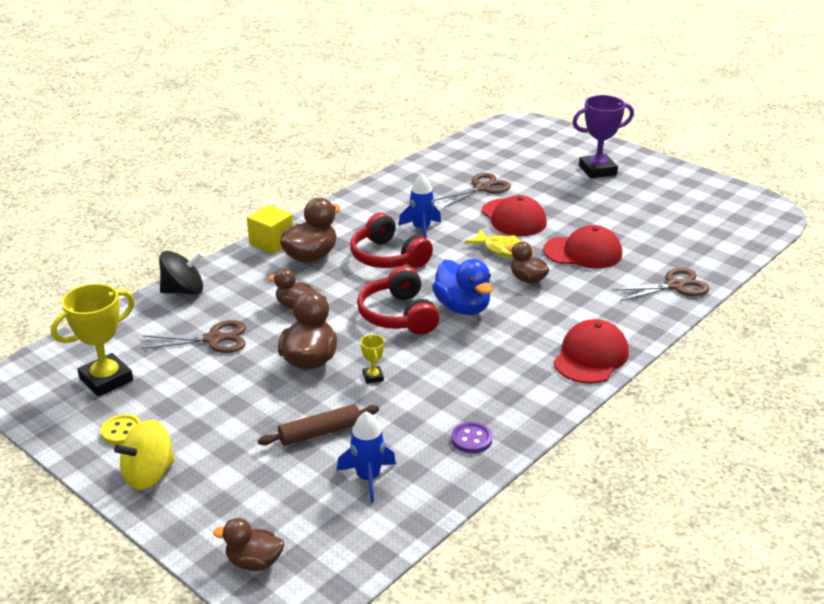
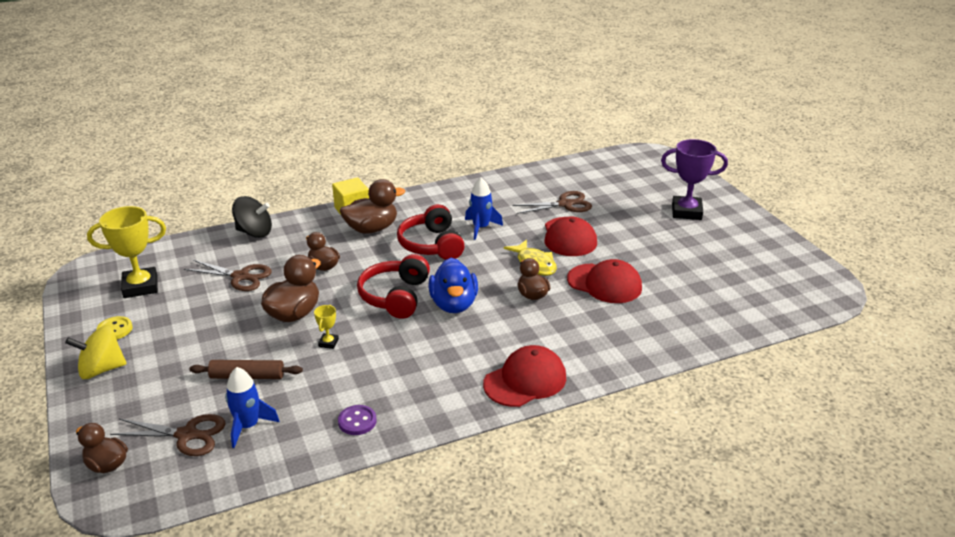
camera: 25 degrees right, 0 degrees up
brown scissors [612,268,710,301] -> brown scissors moved to [110,414,226,456]

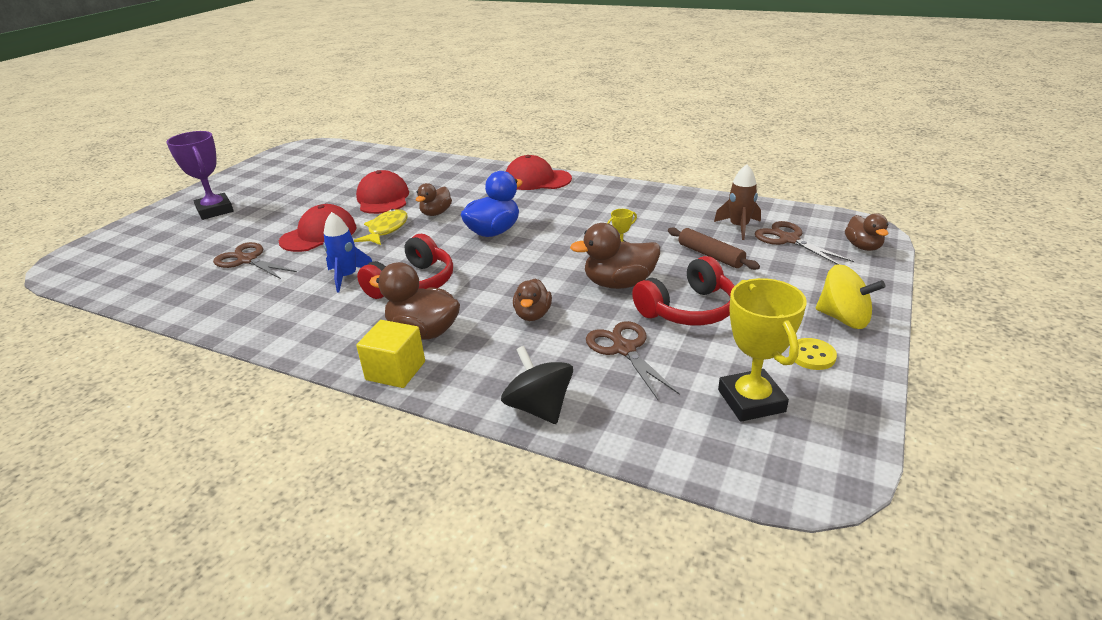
camera: 130 degrees left, 0 degrees up
yellow trophy [87,206,166,298] -> yellow trophy turned 45 degrees clockwise [718,278,807,422]
blue rocket [225,367,279,448] -> brown rocket [714,164,761,240]
purple button [338,405,376,435] -> none
red headphones [357,254,430,319] -> red headphones moved to [632,256,734,326]

